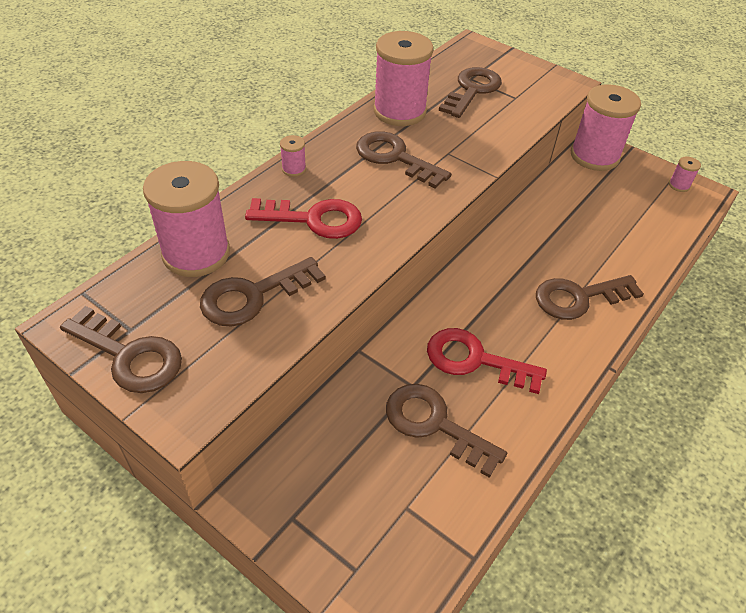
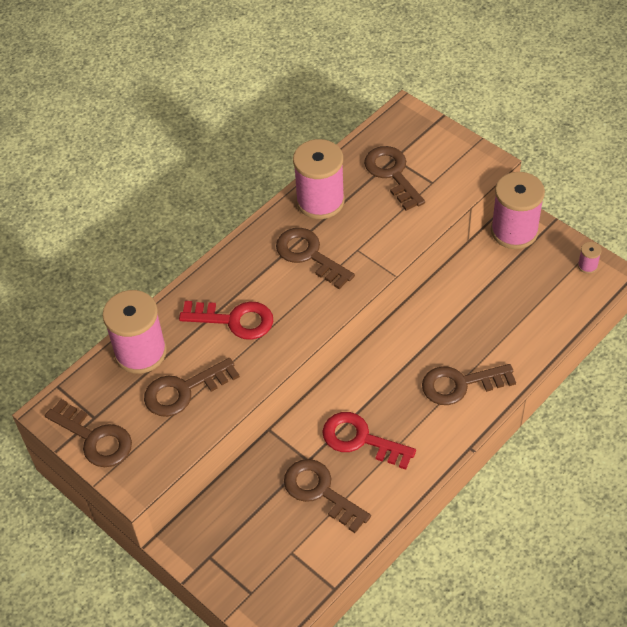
camera: 10 degrees right, 5 degrees up
pink spool [280,135,306,177] -> none
brown key [439,67,502,118] -> brown key turned 60 degrees counterclockwise [364,146,425,211]

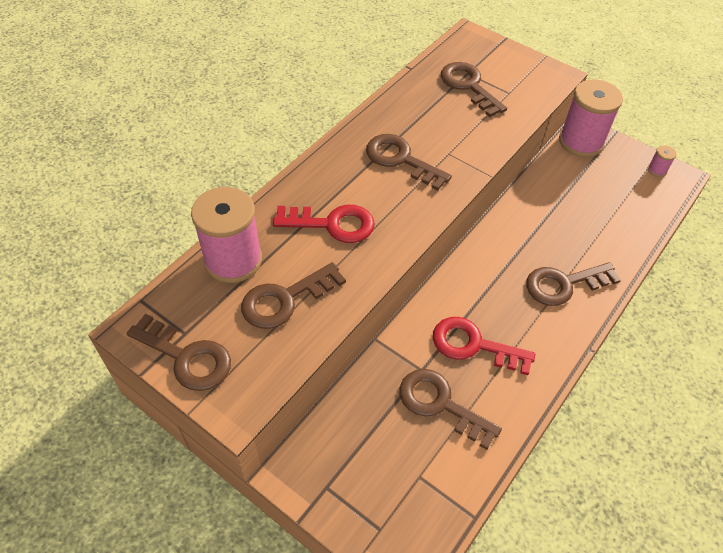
camera: 10 degrees left, 0 degrees up
pink spool [293,139,345,219] -> none

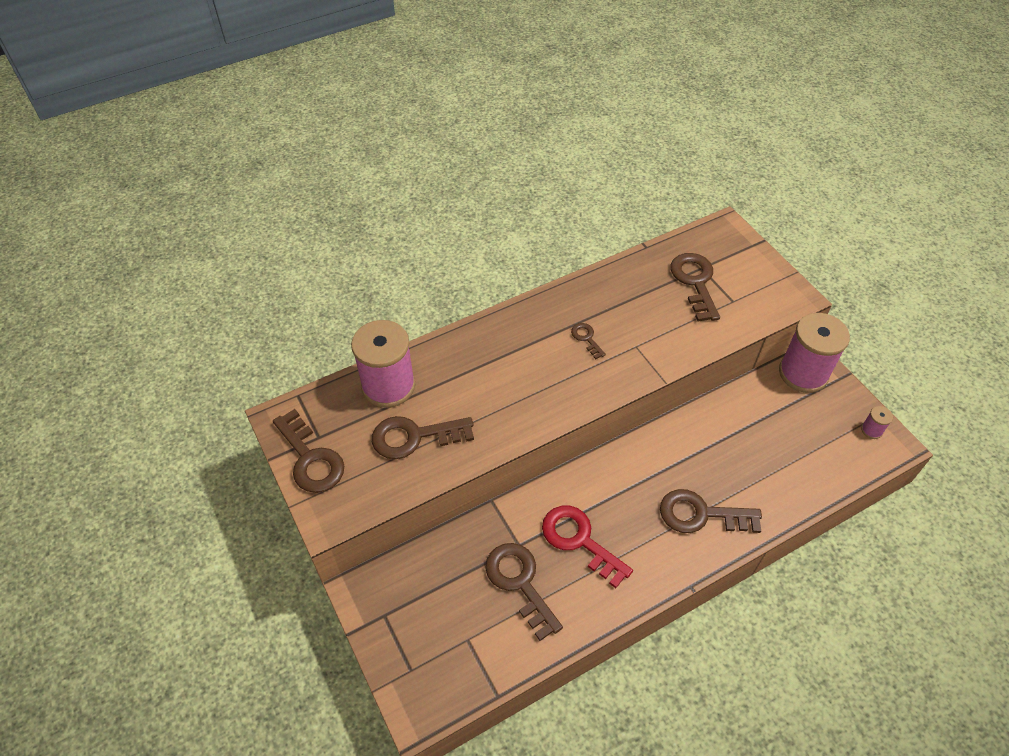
camera: 25 degrees right, 0 degrees up
red key [273,205,375,243] -> none
brown key [366,134,452,191] -> brown key [571,323,606,359], size x0.50

